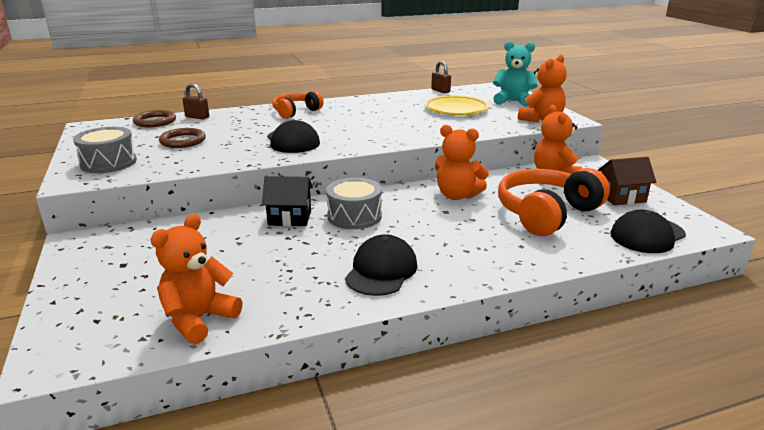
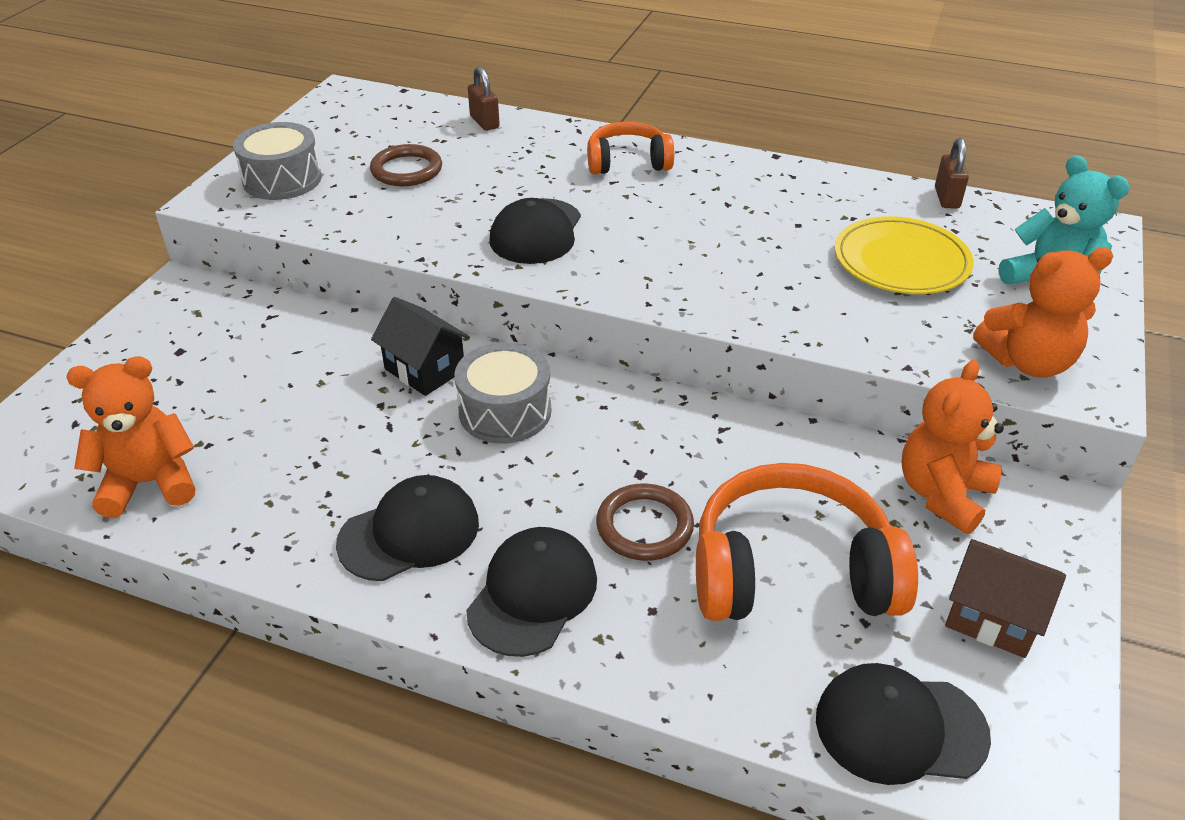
camera: 40 degrees right, 15 degrees up
brown ring [133,110,176,127] -> brown ring moved to [596,483,694,561]
orange teddy bear [435,125,489,200] -> none
none -> black cap [466,527,597,657]

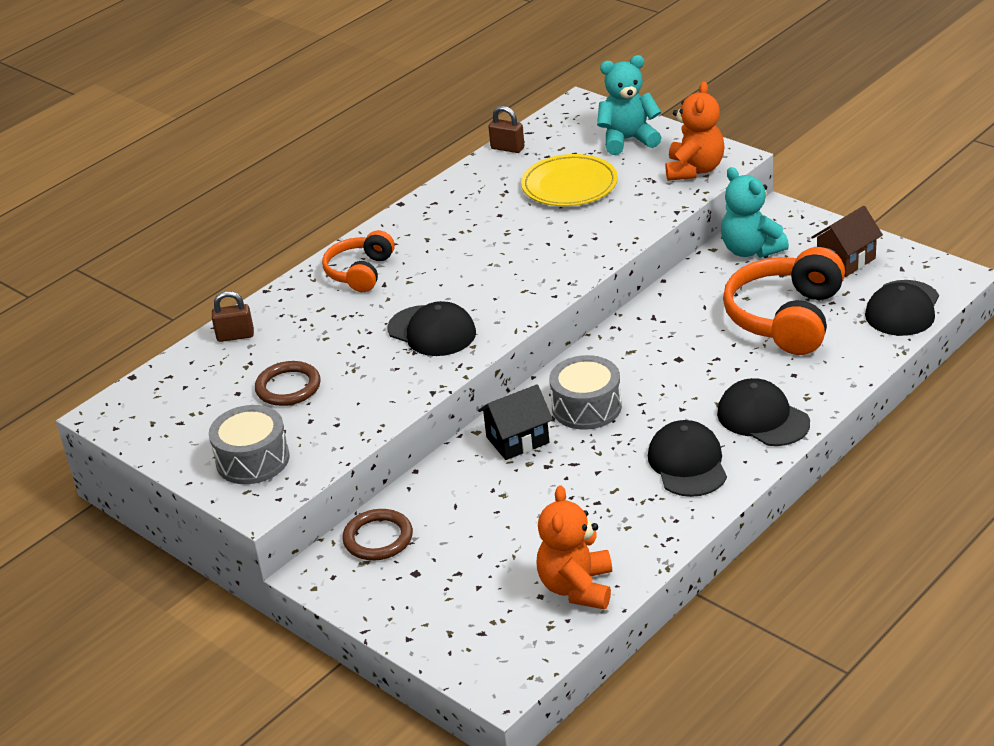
camera: 65 degrees left, 5 degrees down
brown ring [596,483,694,561] -> brown ring moved to [343,509,413,560]
orange teddy bear [902,360,1004,534] -> turquoise teddy bear [721,167,789,258]

